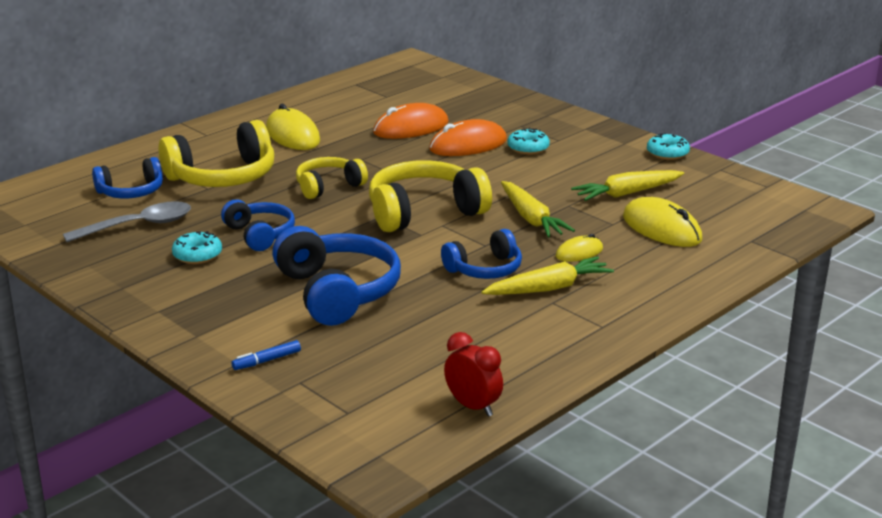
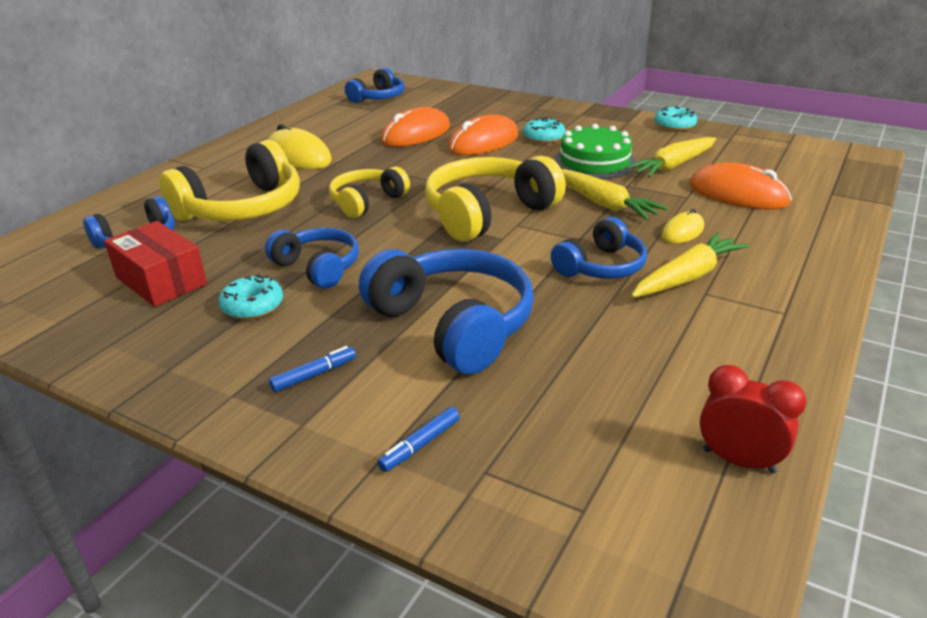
camera: 15 degrees left, 5 degrees up
grey spoon [63,201,191,242] -> red box [104,221,207,307]
yellow mouse [623,197,703,247] -> orange mouse [689,162,792,210]
none -> blue marker [269,346,356,392]
none -> blue headphones [345,68,405,103]
none -> green cake [554,124,637,179]

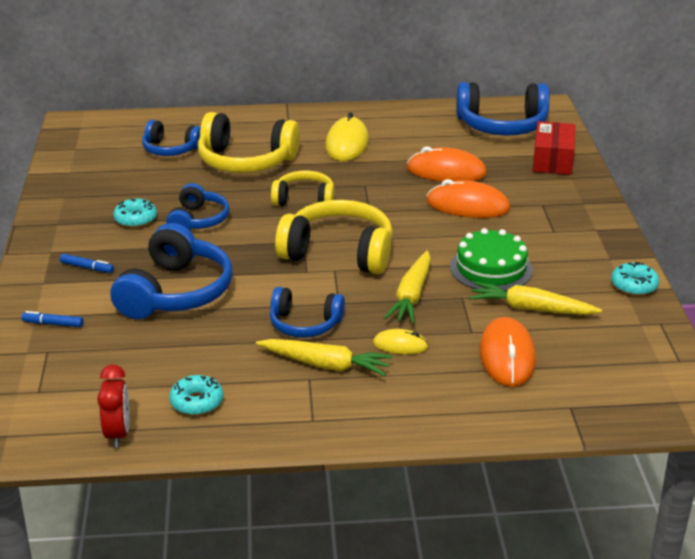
camera: 55 degrees right, 0 degrees up
red box [104,221,207,307] -> red box moved to [533,121,575,175]
blue headphones [345,68,405,103] -> blue headphones [456,82,550,135], size x1.66
turquoise donut [523,117,565,144] -> turquoise donut moved to [169,375,223,415]

